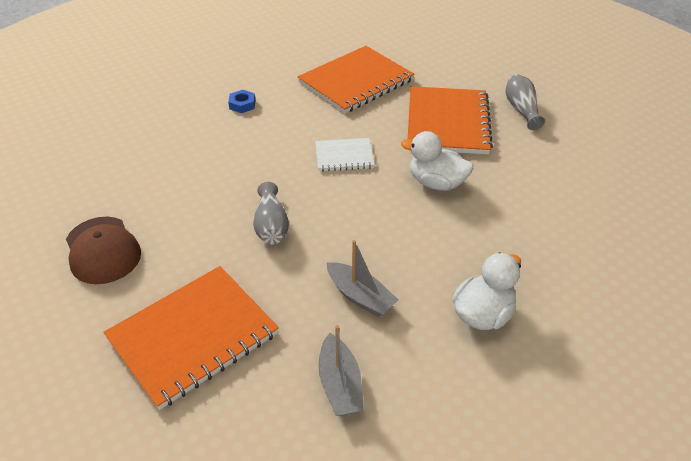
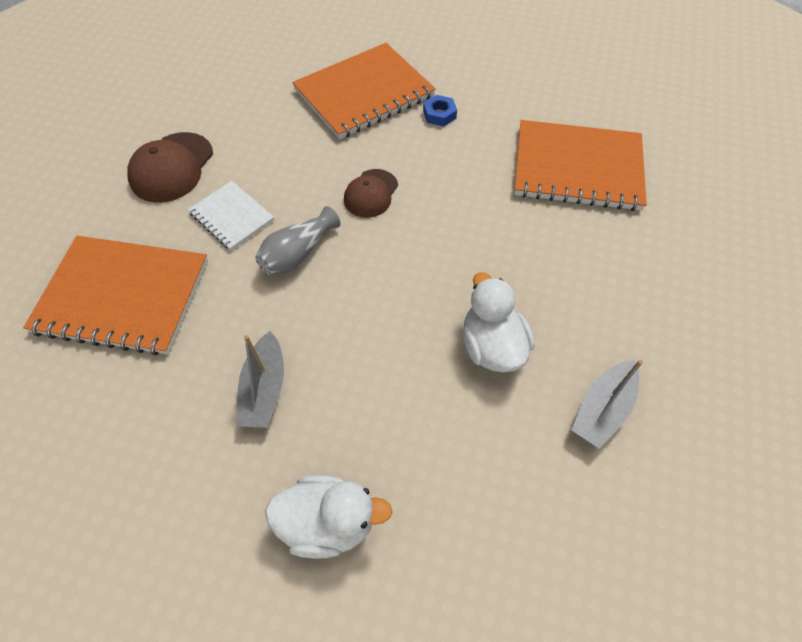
camera: 50 degrees right, 15 degrees up
white notebook [315,138,375,171] -> white notebook moved to [188,181,274,250]
grey boat [318,325,364,416] -> grey boat moved to [572,360,643,449]
orange notebook [408,86,493,155] -> orange notebook moved to [292,43,436,139]
grey vase [506,74,545,130] -> none
none -> brown cap [344,169,398,218]

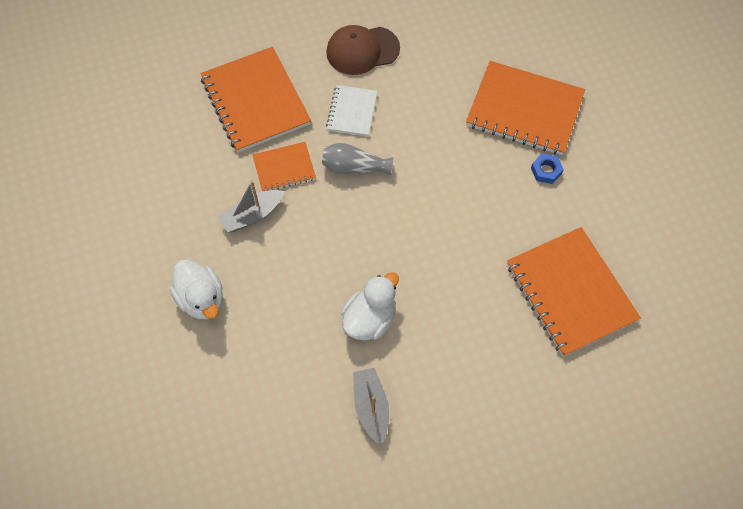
camera: 55 degrees right, 5 degrees up
brown cap [344,169,398,218] -> none
grey boat [572,360,643,449] -> grey boat turned 75 degrees clockwise [353,368,389,445]
none -> orange notebook [253,142,316,191]

